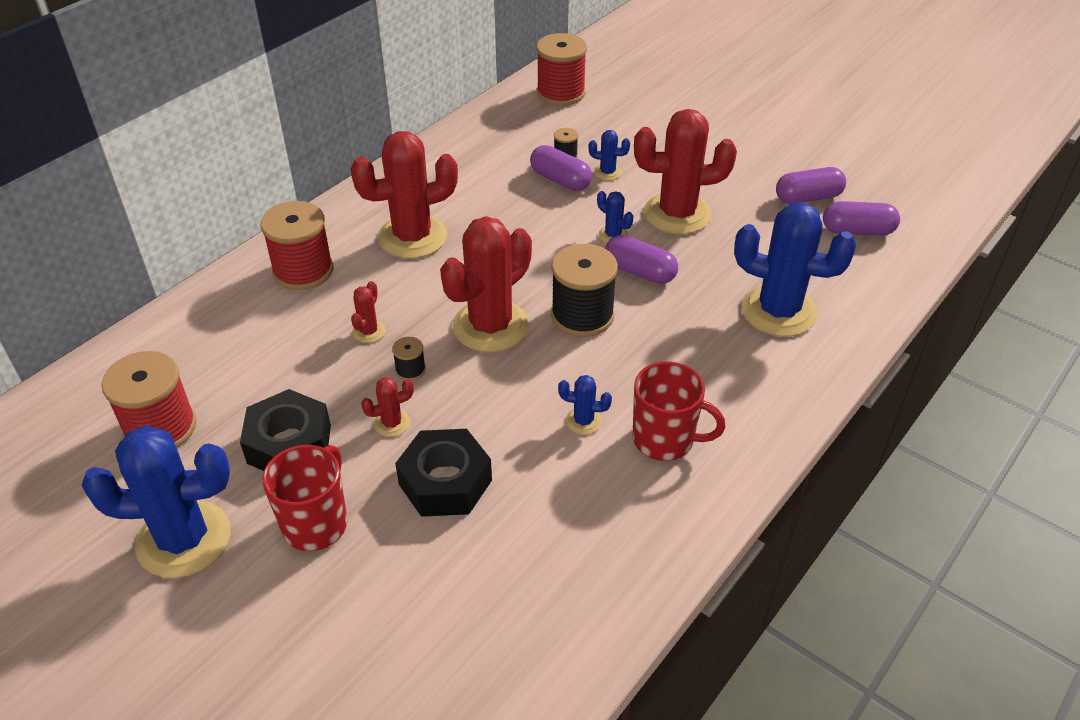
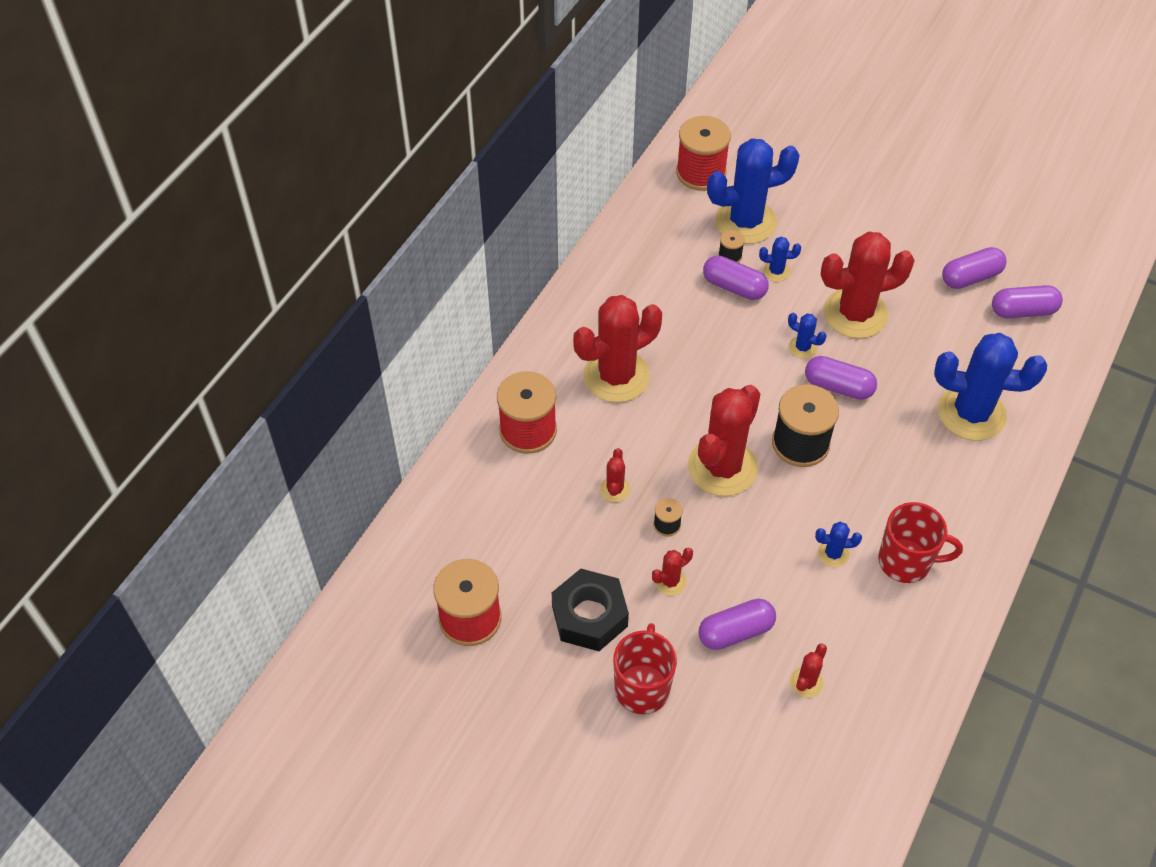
camera: 10 degrees left, 10 degrees up
blue cactus [82,425,230,578] -> blue cactus moved to [707,138,800,244]
black nut [395,429,492,517] -> purple capsule [698,599,776,650]
none -> red cactus [790,644,827,698]

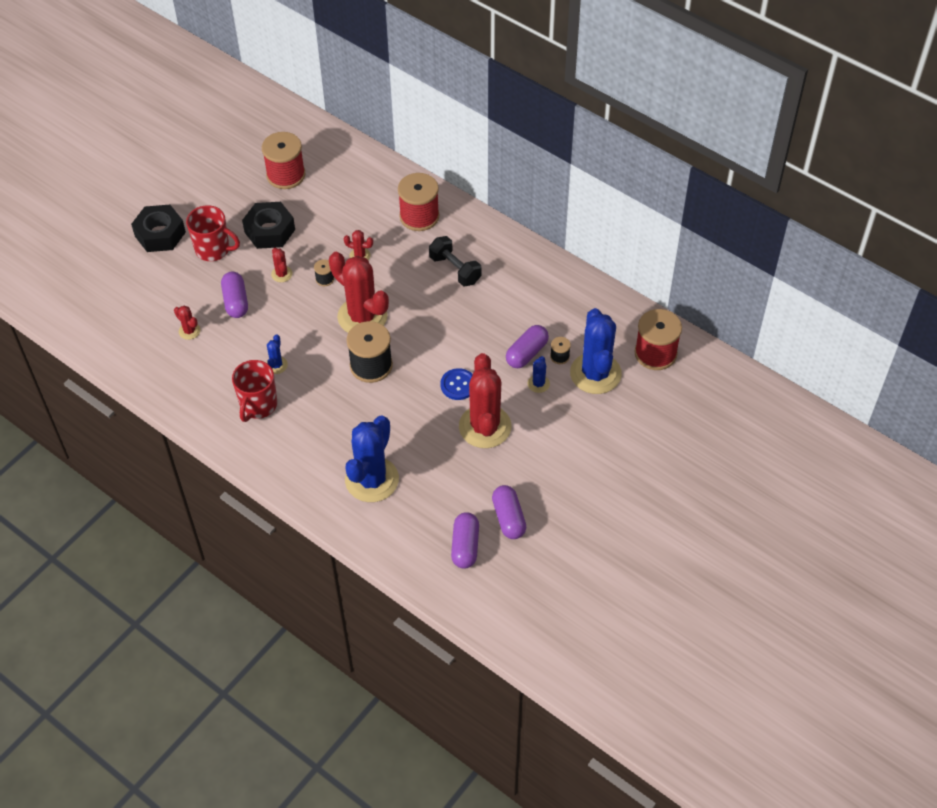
camera: 100 degrees right, 0 degrees up
red cactus [573,295,662,403] -> black dumbbell [429,236,482,287]
blue cactus [788,313,827,359] -> blue button [441,368,473,400]
purple capsule [805,356,877,400] -> none
none -> black nut [131,205,186,252]

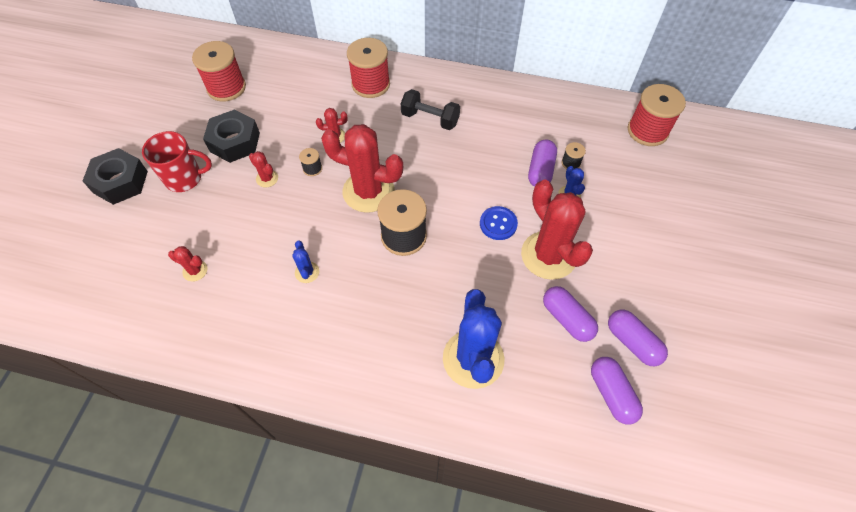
camera: 25 degrees left, 5 degrees up
purple capsule [221,271,248,318] -> purple capsule moved to [543,286,598,342]
red mug [232,360,277,422] -> none
blue cactus [570,308,622,394] -> none

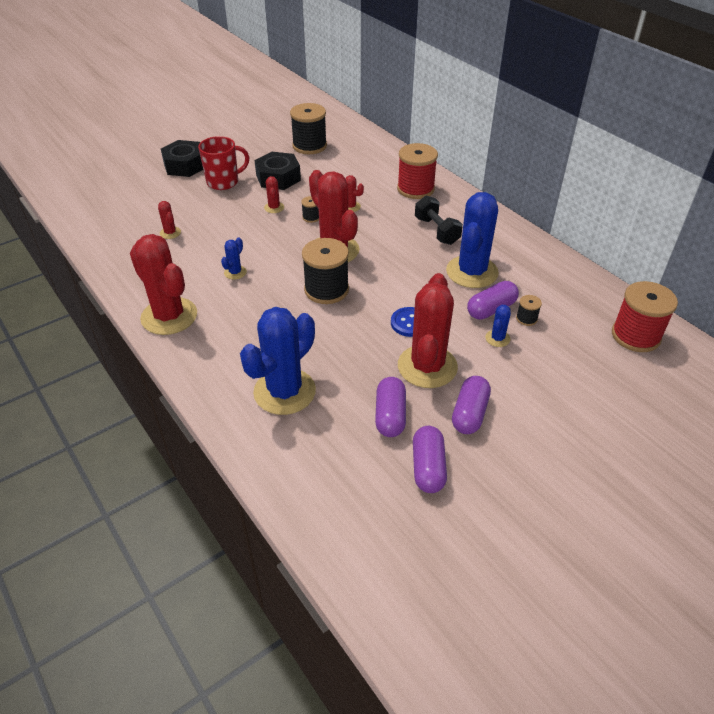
camera: 40 degrees right, 15 degrees down
red mug [142,131,212,192] -> red mug turned 60 degrees counterclockwise [198,136,249,190]
red spool [192,41,246,102] -> black spool [290,103,327,154]
purple capsule [591,357,643,425] -> purple capsule moved to [452,376,491,434]
none -> red cactus [130,234,197,335]
none -> blue cactus [446,192,499,288]

